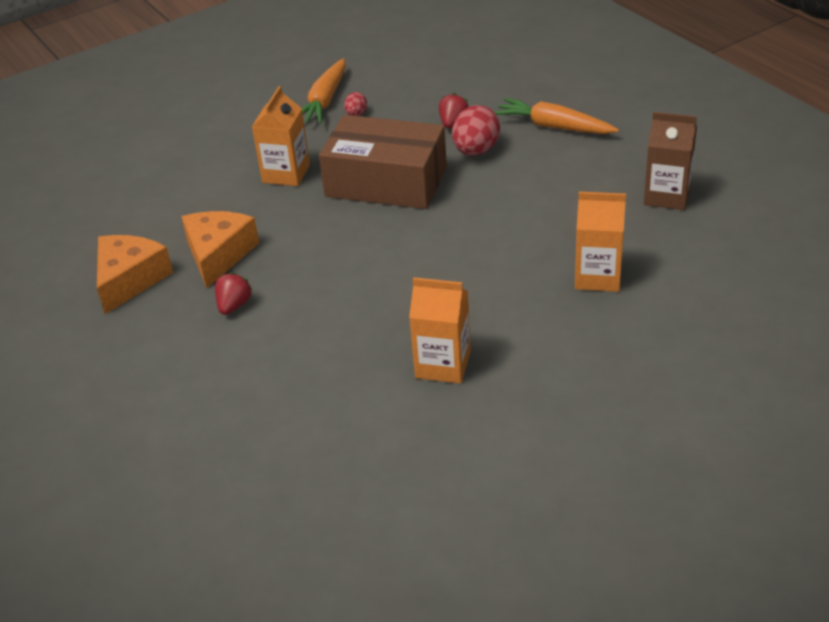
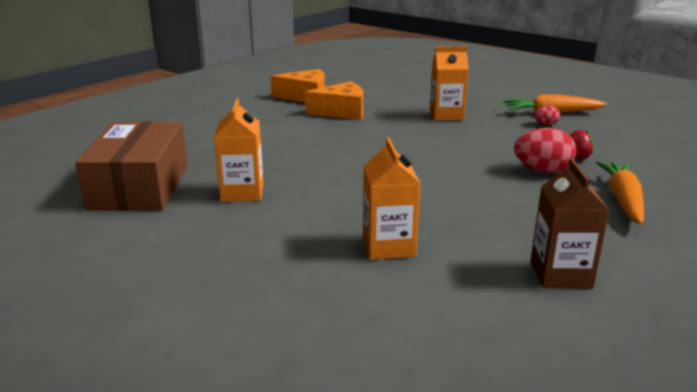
camera: 70 degrees right, 15 degrees down
red strawberry [215,272,252,315] -> none
brown box [319,115,447,209] -> brown box moved to [75,121,188,211]

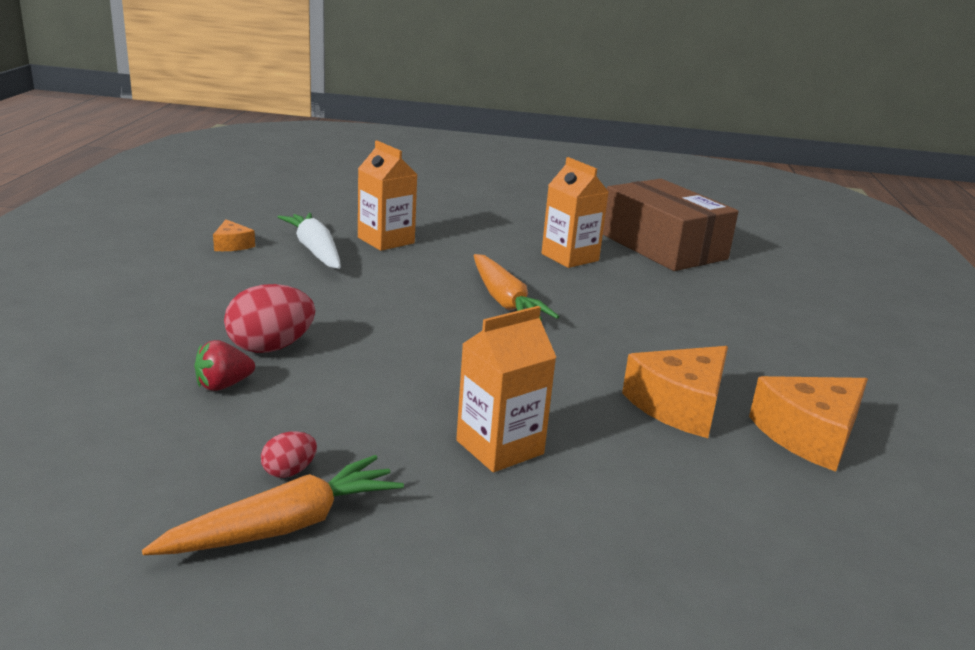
camera: 145 degrees right, 0 degrees up
brown carton [531,158,610,288] -> orange cheese [213,219,255,251]
orange carrot [596,161,644,225] -> orange carrot moved to [474,254,559,320]
none -> white carrot [278,213,341,269]

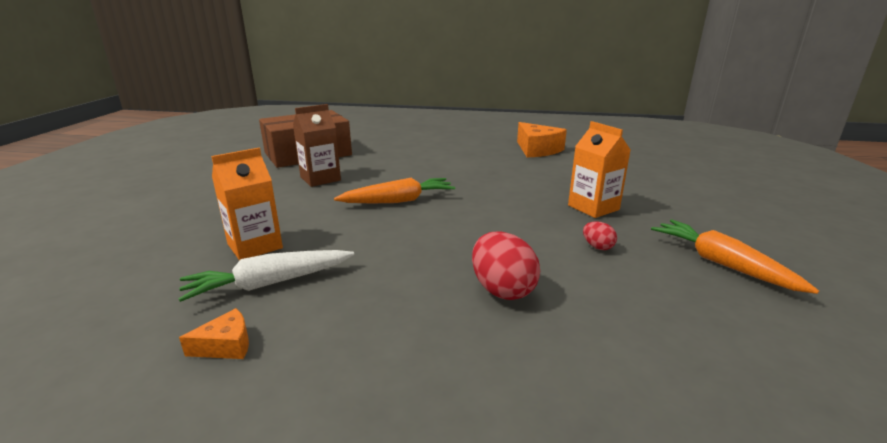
camera: 85 degrees left, 0 degrees up
red strawberry [194,340,255,391] -> none
red egg [261,431,317,478] -> red egg moved to [583,221,617,250]
orange carton [541,157,608,268] -> brown carton [293,104,341,187]
orange cheese [622,346,728,438] -> none

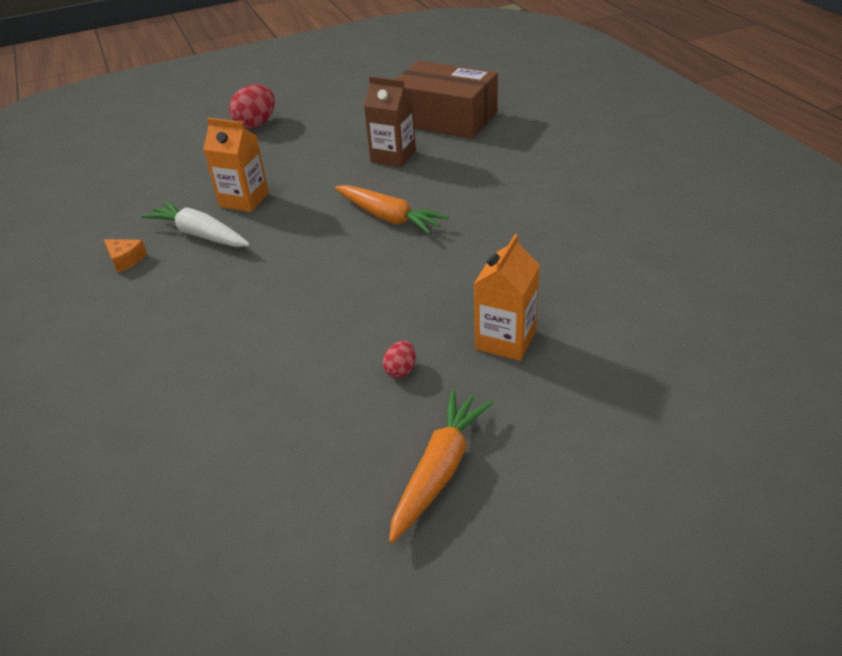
camera: 60 degrees right, 15 degrees up
red egg [472,232,540,300] -> red egg moved to [229,85,275,129]
orange cheese [517,122,567,157] -> none

